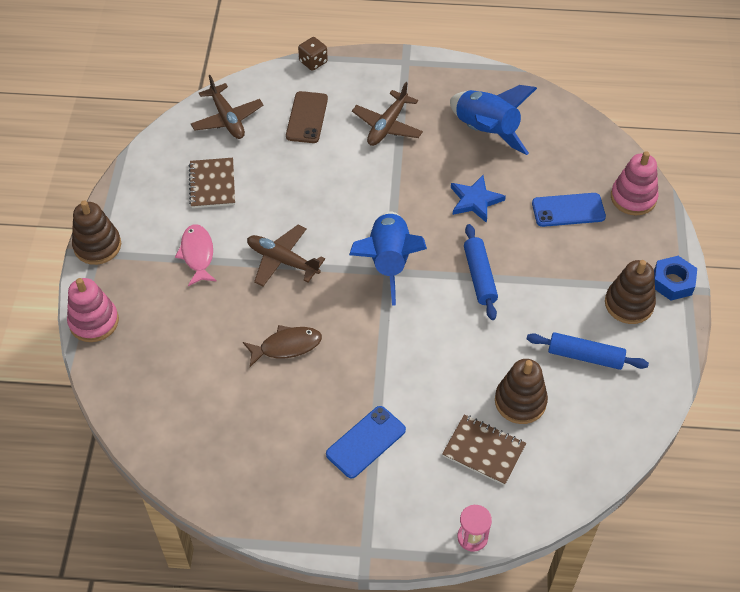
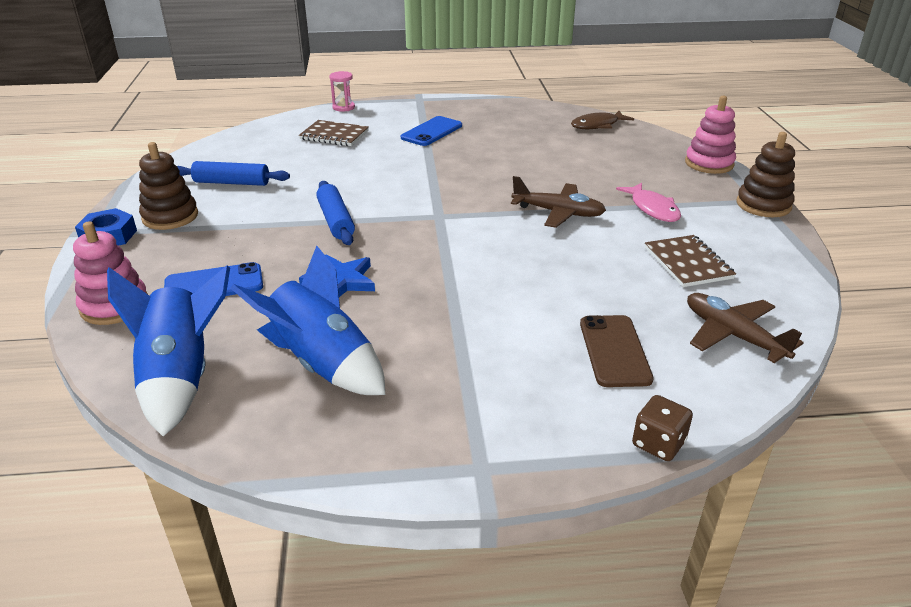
camera: 170 degrees right, 20 degrees down
brown fish [243,325,322,367] -> brown fish moved to [571,111,634,129]
blue rocket [349,211,427,306] -> blue rocket moved to [107,265,230,436]
brown plane [352,82,423,146] -> none
brown stacking toy [495,359,548,424] -> none

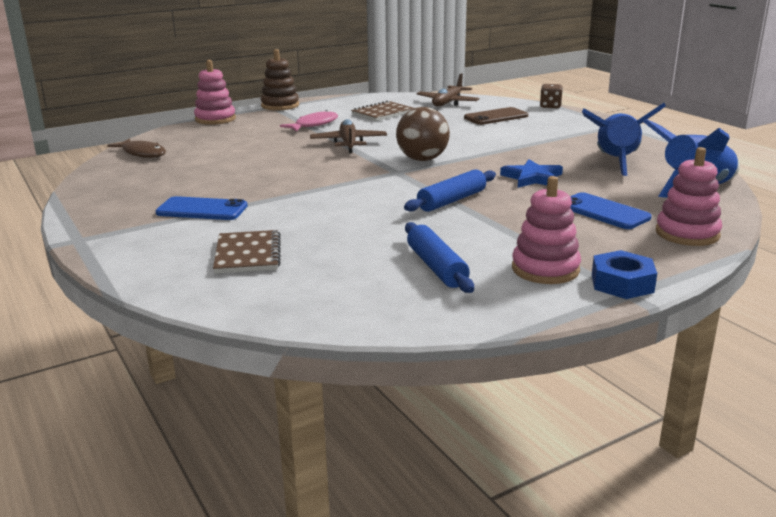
camera: 115 degrees left, 10 degrees down
brown stacking toy [139,142,198,230] -> pink stacking toy [512,176,581,284]
pink hourglass [329,71,355,112] -> none
none -> brown ball [396,107,450,161]

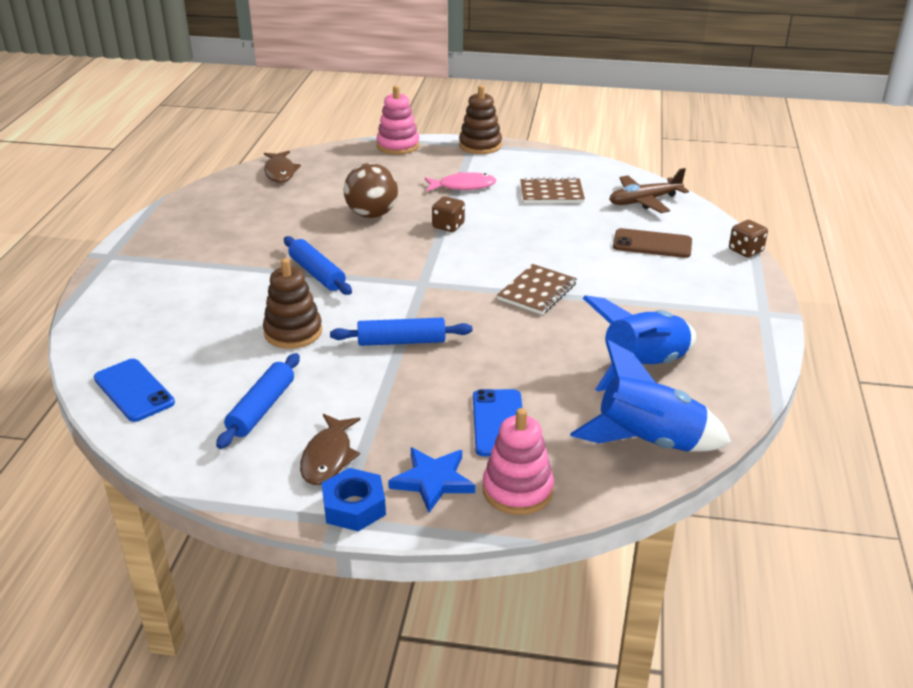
camera: 40 degrees right, 10 degrees up
blue phone [155,196,248,220] -> blue phone moved to [94,359,175,422]
brown notebook [213,230,281,274] -> brown notebook moved to [497,264,577,315]
brown plane [310,119,387,153] -> brown dice [432,196,465,232]
brown ball [396,107,450,161] -> brown ball moved to [343,163,398,218]
blue star [500,159,563,188] -> blue star moved to [388,448,475,513]
pink stacking toy [512,176,581,284] -> brown fish [300,414,361,485]
none -> brown stacking toy [263,258,322,349]
none -> blue rolling pin [284,236,352,295]

